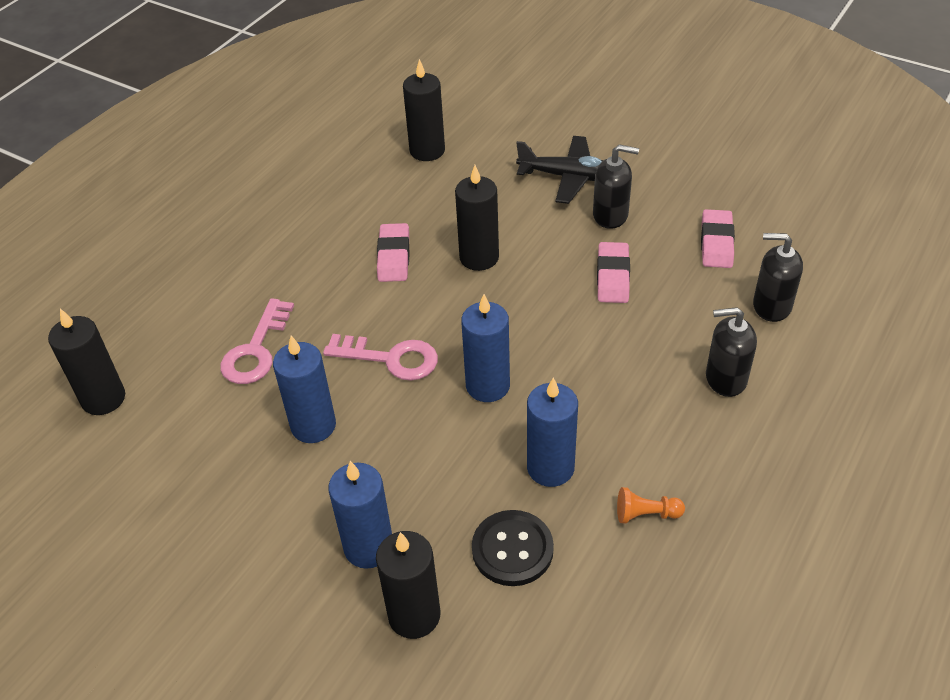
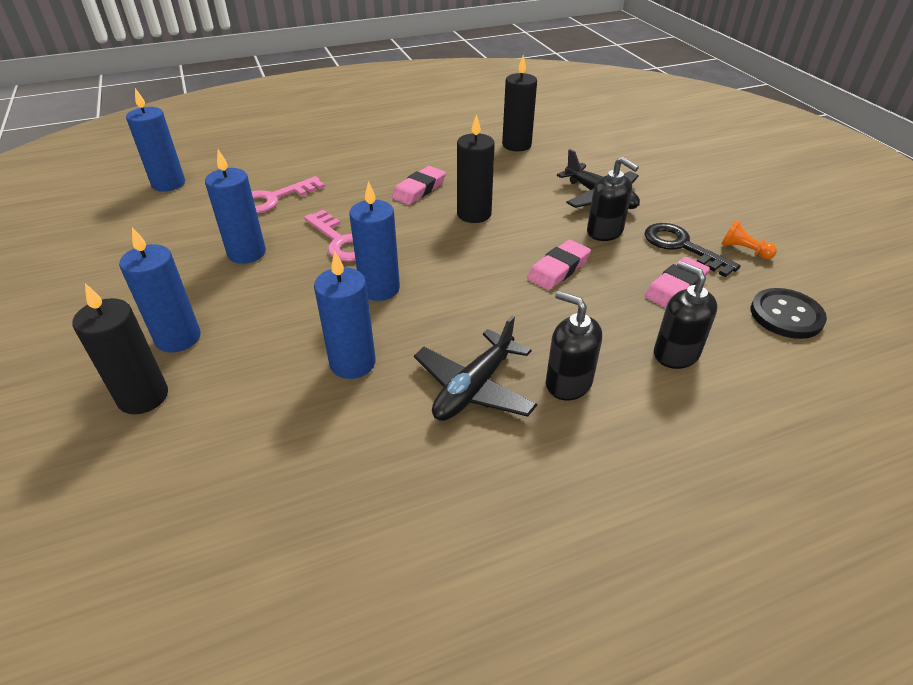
camera: 35 degrees right, 5 degrees down
black candle [48,309,125,415] -> blue candle [126,88,185,192]
black button [472,510,554,586] -> black button moved to [751,288,827,339]
orange pawn [617,487,685,524] -> orange pawn moved to [722,220,777,259]
none -> black plane [414,315,537,421]
none -> black key [645,223,741,277]

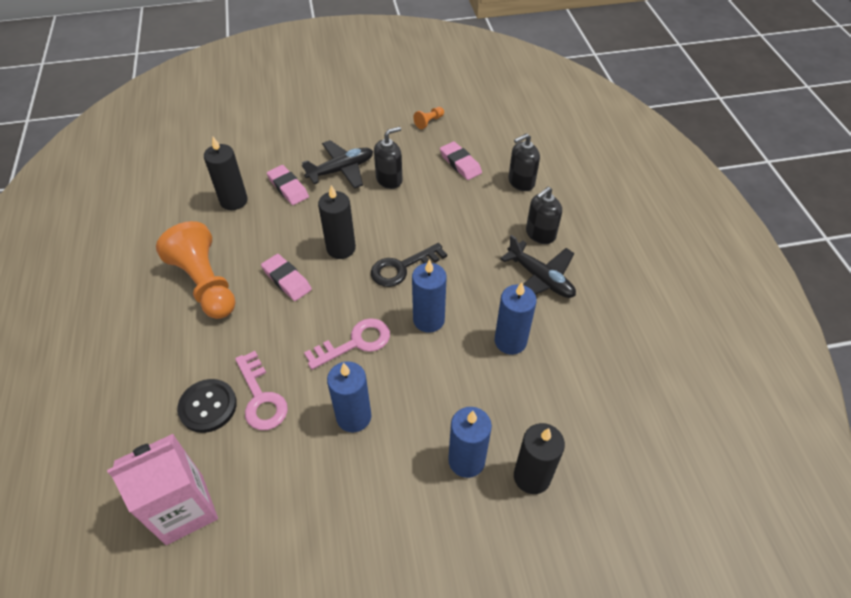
camera: 80 degrees left, 10 degrees up
blue candle [126,88,185,192] -> pink carton [107,434,218,545]
pink eraser [527,240,591,290] -> pink eraser moved to [267,165,309,205]
black key [645,223,741,277] -> black key moved to [371,243,447,287]
black button [751,288,827,339] -> black button moved to [177,379,237,433]
none -> orange pawn [156,221,235,319]

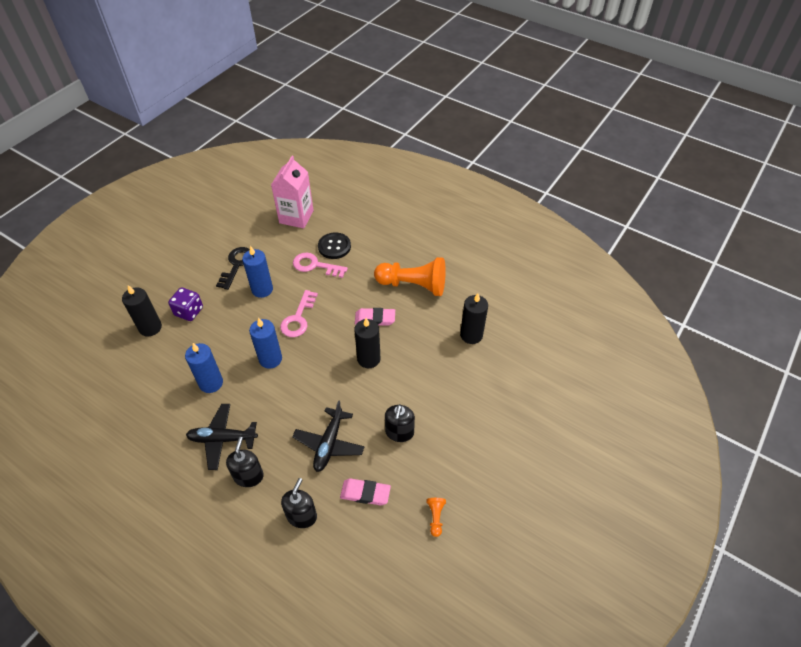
camera: 135 degrees right, 0 degrees up
pink eraser [267,165,309,205] -> none
black plane [302,140,373,189] -> black plane moved to [292,400,364,472]
black key [371,243,447,287] -> black key moved to [216,247,250,290]
blue candle [448,407,492,478] -> purple dice [168,287,203,321]

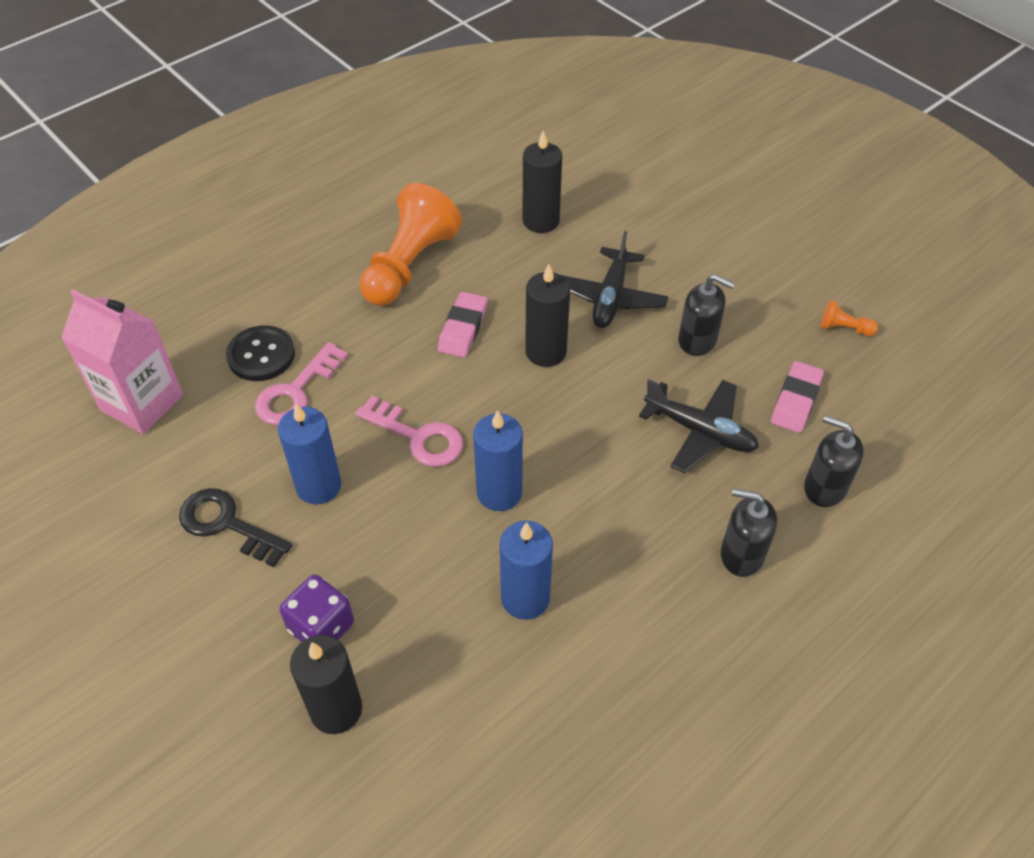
camera: 75 degrees left, 0 degrees up
black plane [186,404,258,470] -> black plane moved to [562,231,668,328]

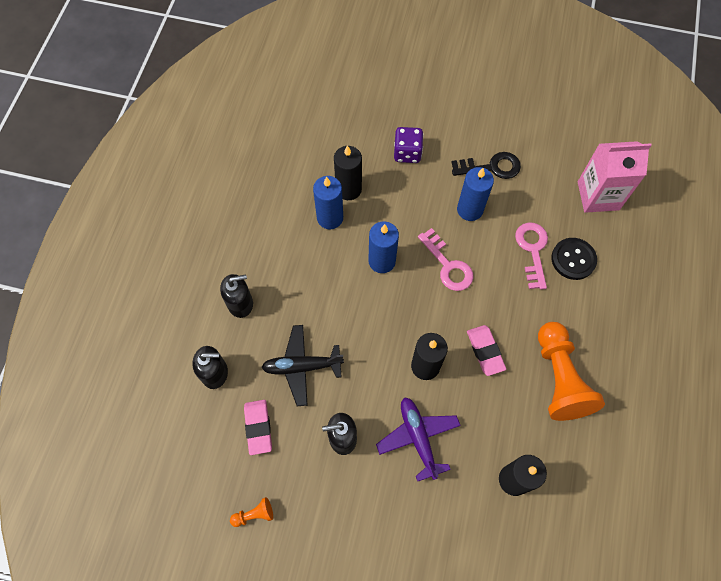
camera: 145 degrees right, 15 degrees up
black candle [290,635,362,734] -> black candle moved to [334,145,362,200]
pink key [355,396,463,467] -> pink key turned 120 degrees counterclockwise [418,228,473,291]
black plane [562,231,668,328] -> purple plane [376,397,461,481]

